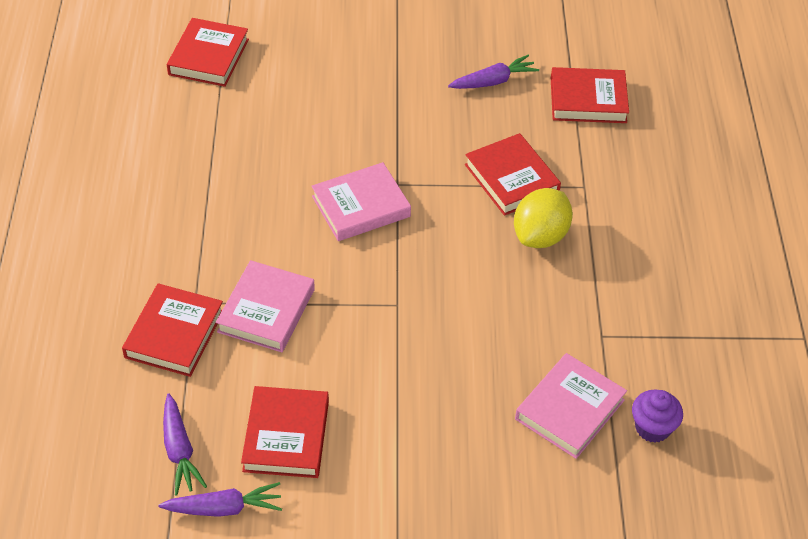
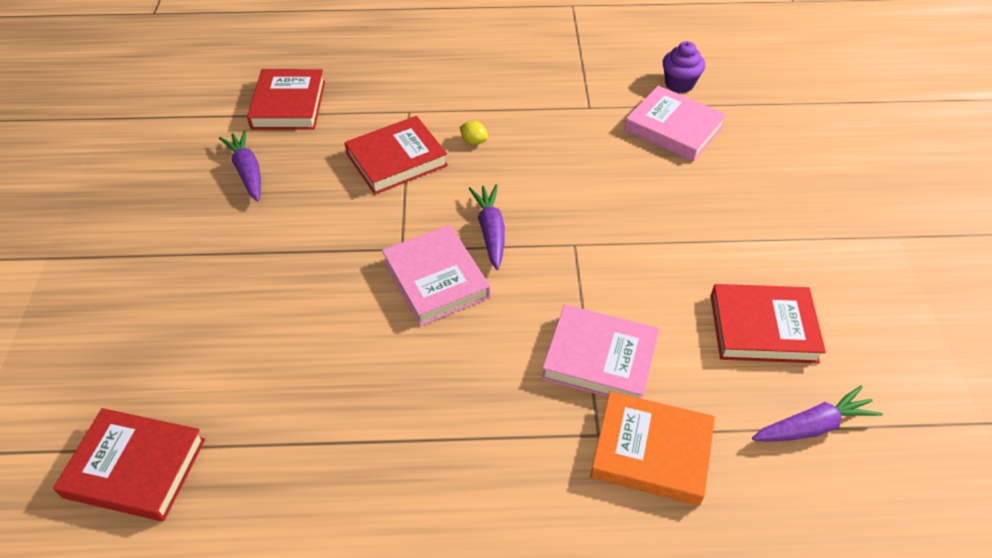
camera: 90 degrees left, 0 degrees up
red book [122,283,223,377] -> orange book [590,391,715,506]
purple carrot [159,482,282,517] -> purple carrot moved to [469,184,505,270]
yellow lemon [514,188,573,248] -> yellow lemon [460,121,488,145], size x0.42

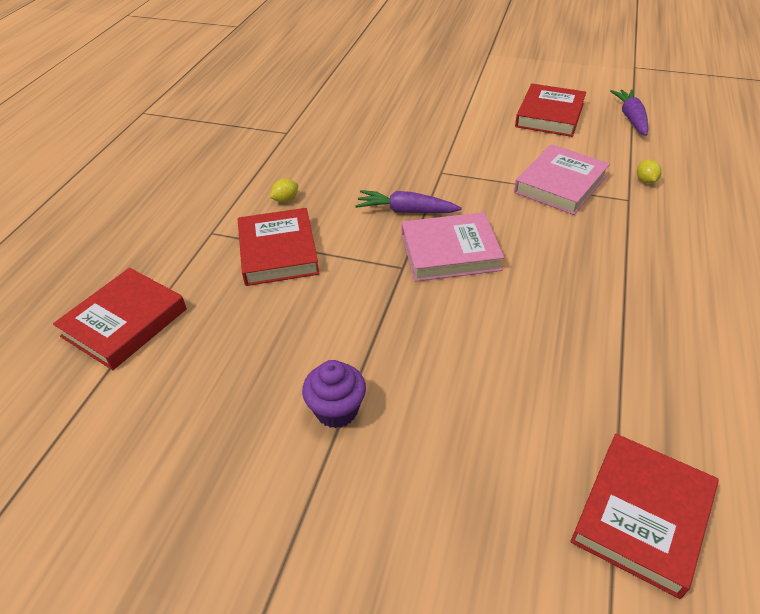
camera: 70 degrees left, 5 degrees down
purple carrot [219,130,261,202] -> none
red book [247,69,325,130] -> red book turned 75 degrees counterclockwise [53,268,187,370]
orange book [590,391,715,506] -> yellow lemon [637,159,662,184]
pink book [624,86,727,162] -> none
purple cupcake [663,41,705,93] -> purple cupcake moved to [302,360,366,428]

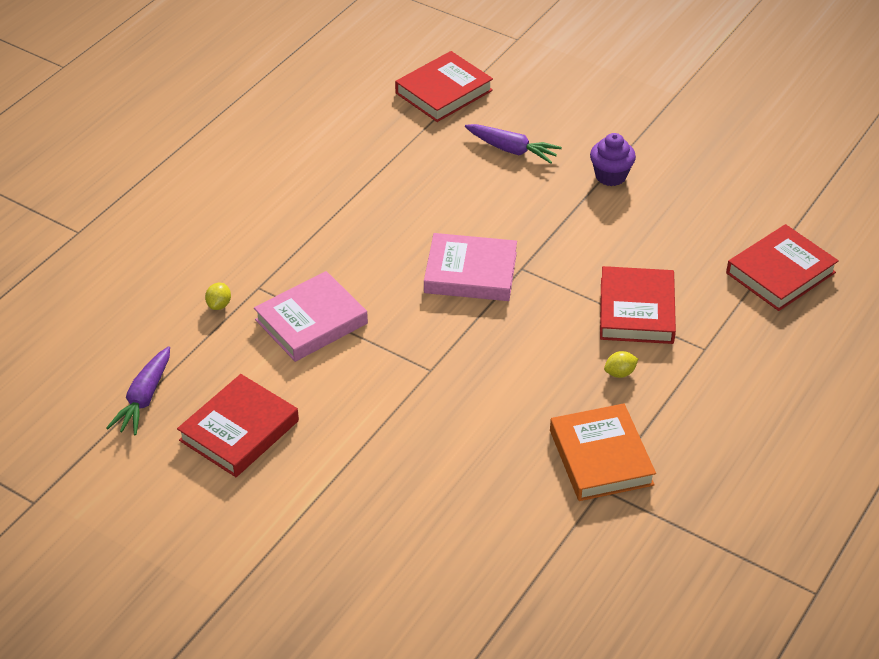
camera: 165 degrees left, 0 degrees up
purple carrot [355,190,462,213] -> purple carrot moved to [465,124,562,164]
none -> orange book [550,403,656,501]

